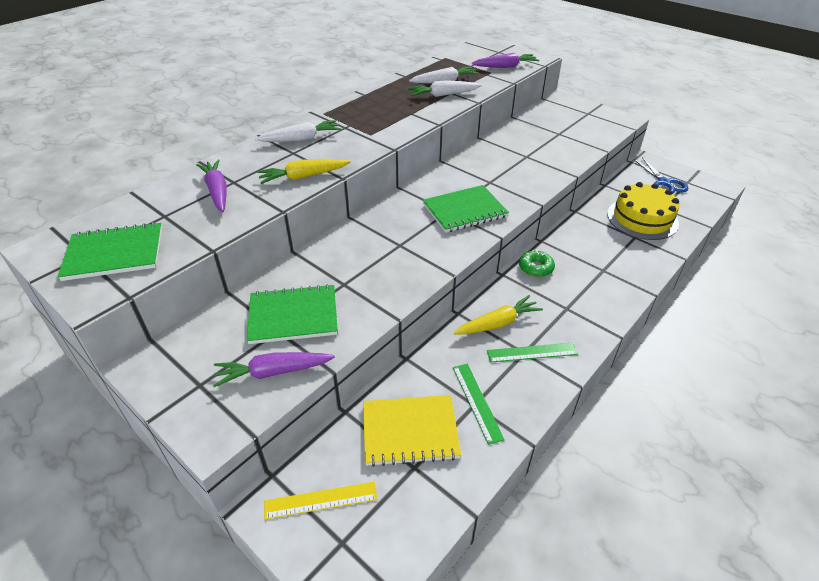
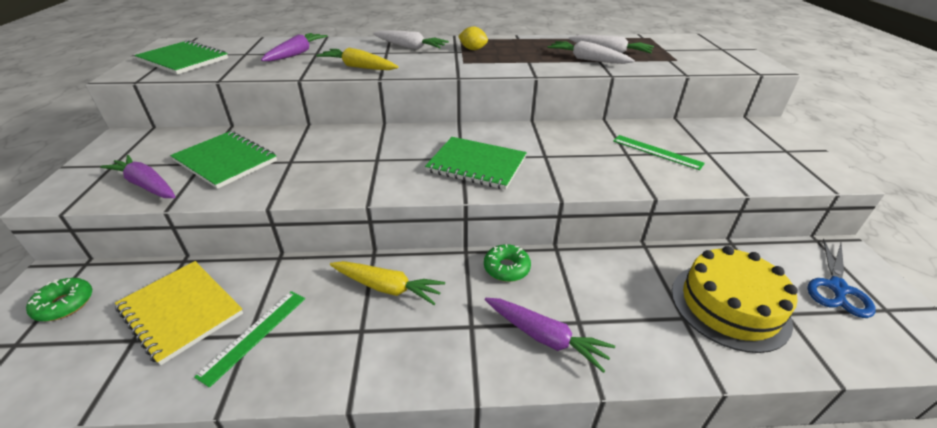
camera: 45 degrees right, 5 degrees down
yellow ruler [264,482,378,519] -> green donut [26,278,92,321]
purple carrot [472,53,539,68] -> purple carrot moved to [485,298,615,373]
green ruler [487,343,578,363] -> green ruler moved to [613,135,705,170]
none -> yellow lemon [458,26,488,50]

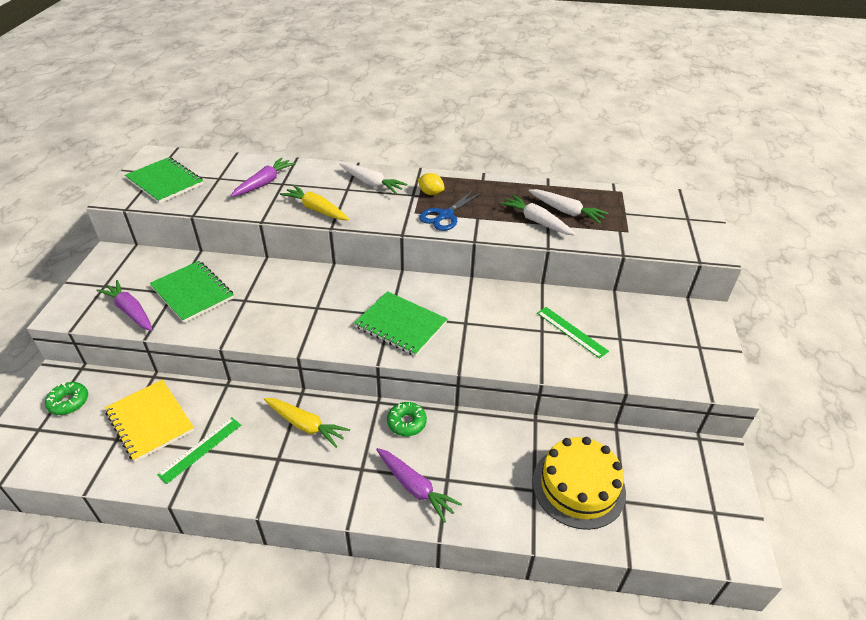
camera: 10 degrees right, 5 degrees up
blue scissors [807,239,876,318] -> blue scissors moved to [419,190,483,231]

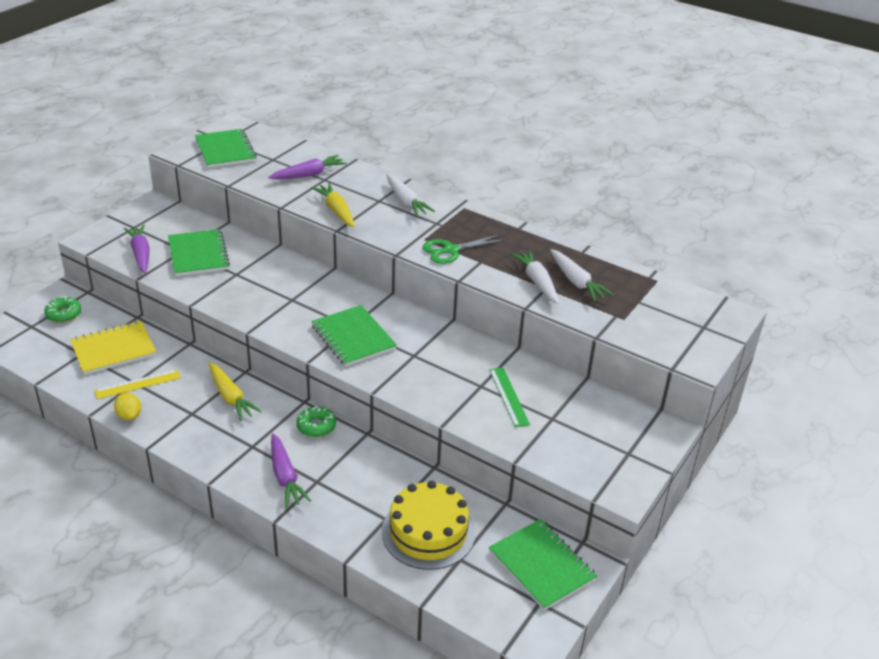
camera: 25 degrees right, 5 degrees down
yellow notebook [104,379,194,462] -> yellow notebook turned 75 degrees clockwise [70,321,156,375]
green ruler [157,417,241,484] -> yellow ruler [94,369,180,399]
yellow lemon [418,173,445,195] -> yellow lemon moved to [114,393,141,420]
blue scissors [419,190,483,231] -> green scissors [423,235,506,264]
none -> green notebook [489,519,597,611]

